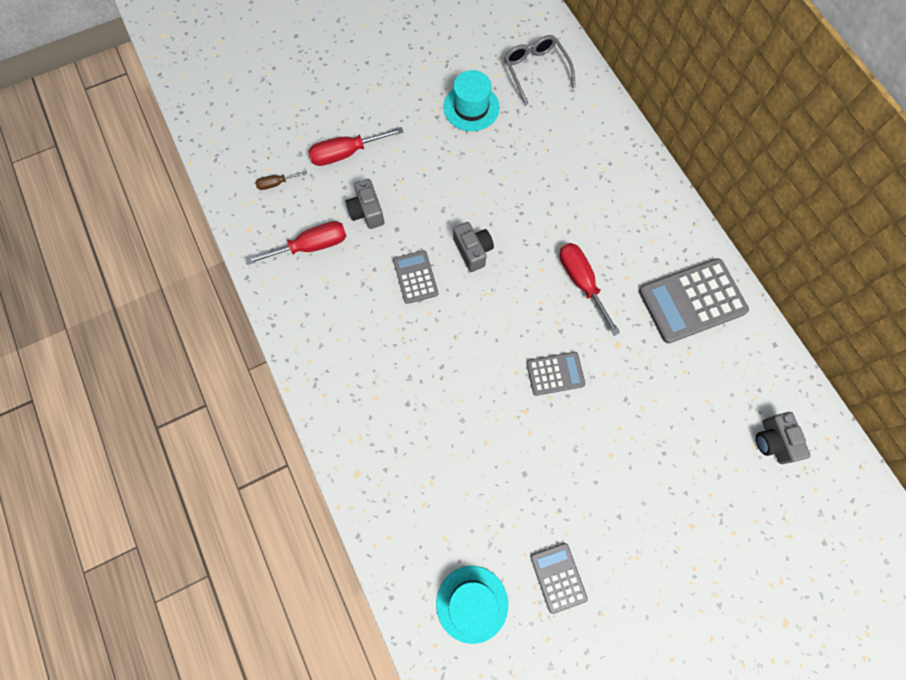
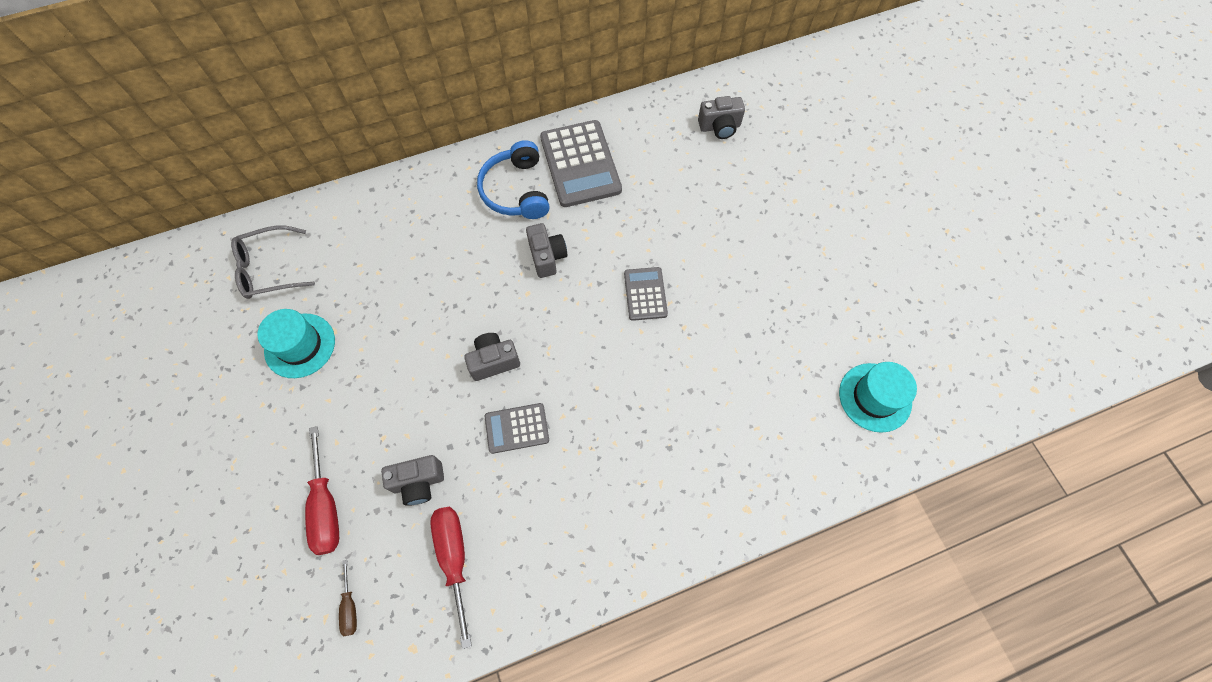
camera: 85 degrees left, 5 degrees down
grey calculator [530,543,588,614] -> none
red screwdriver [559,243,620,336] -> grey camera [526,223,567,278]
none -> blue headphones [477,140,550,219]

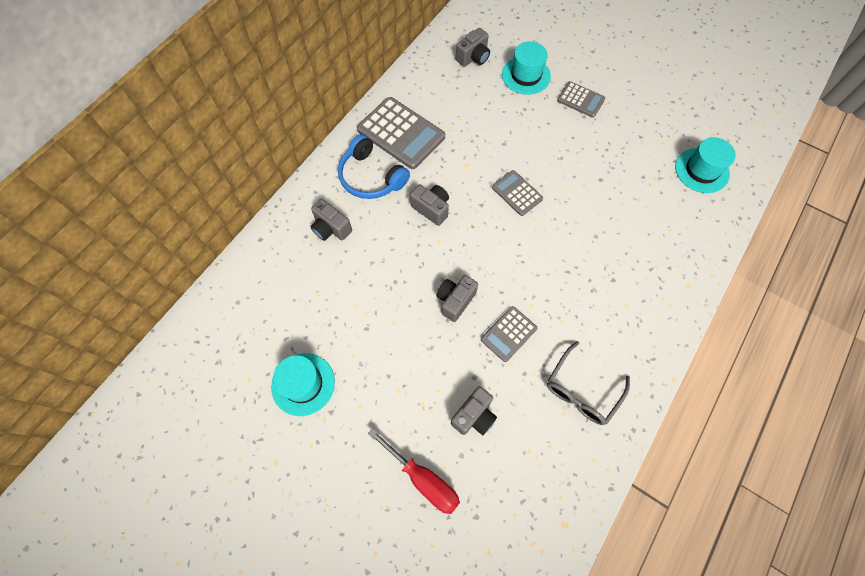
camera: 35 degrees left, 0 degrees up
grey glasses [231,225,315,299] -> grey glasses moved to [547,341,630,425]
brown screwdriver [339,560,357,637] -> none
red screwdriver [430,507,472,649] -> none
none -> grey camera [311,199,352,241]
none -> turquoise hat [502,41,551,95]
none -> grey calculator [557,81,606,118]

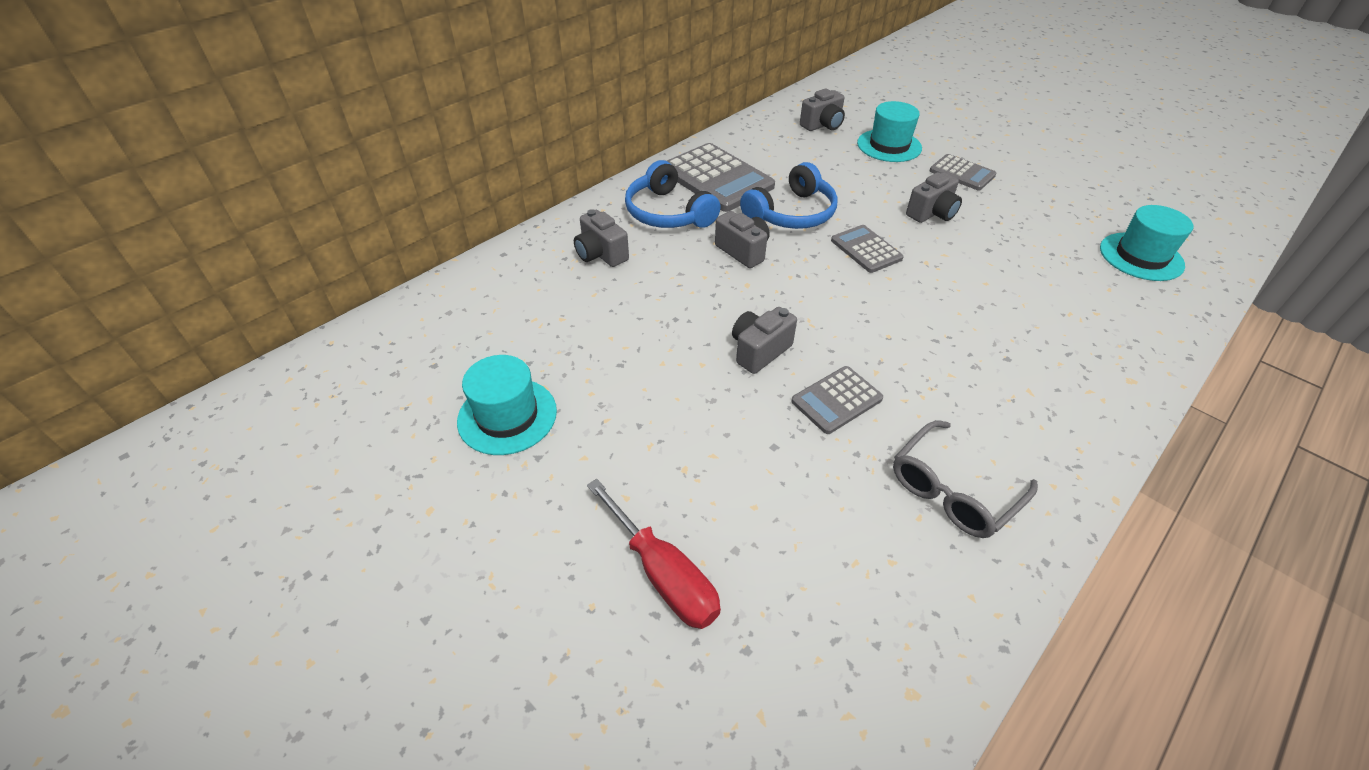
camera: 10 degrees right, 20 degrees down
grey camera [451,386,497,435] -> grey camera moved to [906,172,962,223]
none -> blue headphones [740,162,838,229]

